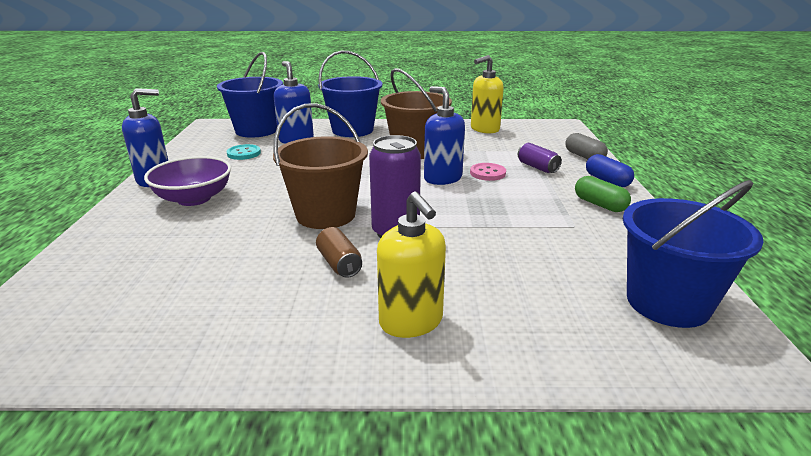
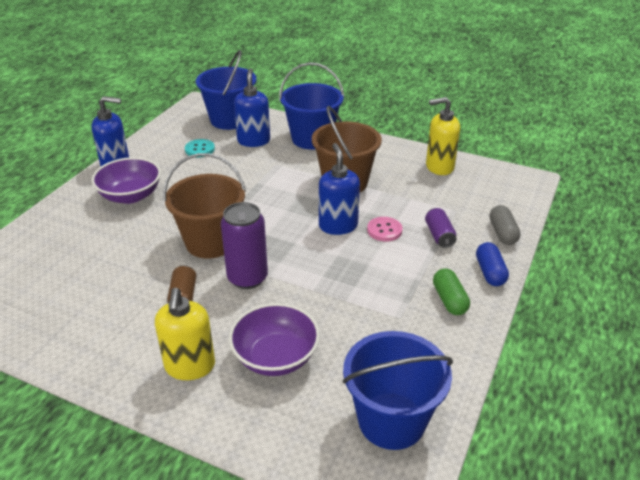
camera: 25 degrees right, 10 degrees up
none -> purple bowl [229,303,320,376]

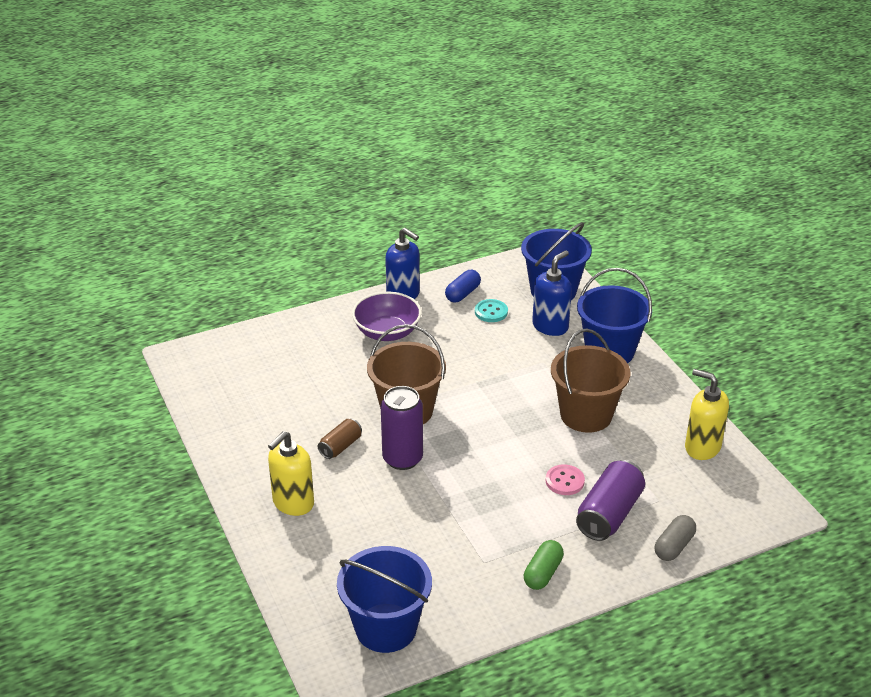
camera: 40 degrees right, 0 degrees up
purple bowl [229,303,320,376] -> none
blue soap dispenser [319,143,360,235] -> none
purple can [425,208,457,248] -> purple can [576,460,645,541], size x1.75
blue capsule [476,242,509,286] -> blue capsule moved to [445,270,481,303]

